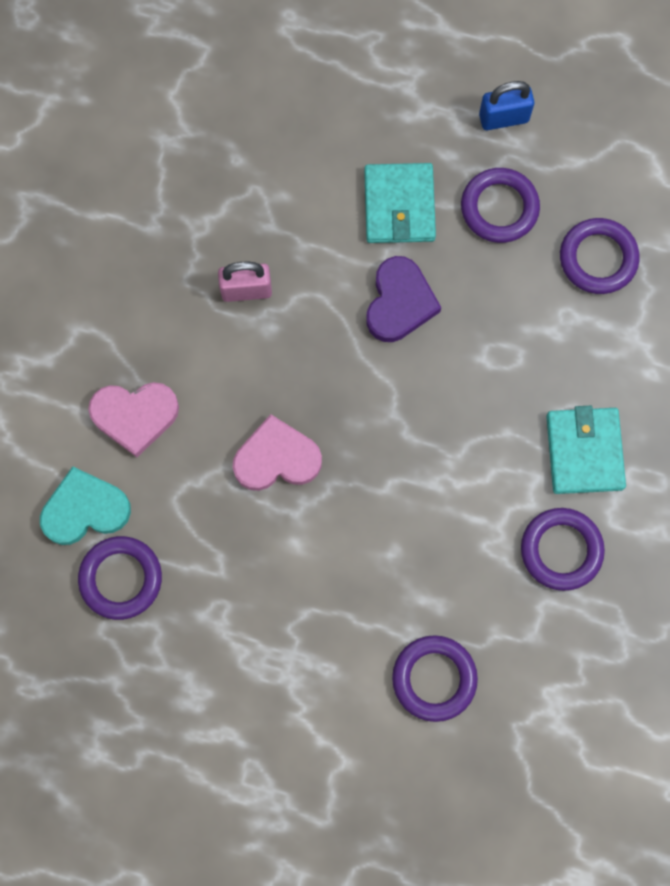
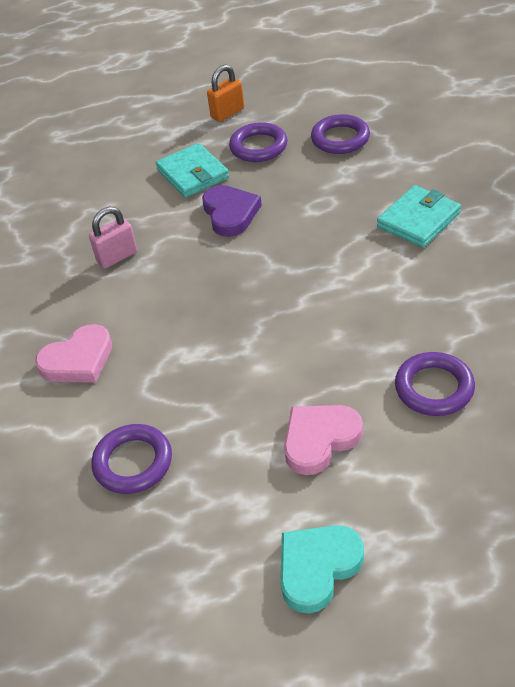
camera: 25 degrees left, 30 degrees down
turquoise heart [40,466,131,545] -> turquoise heart moved to [280,525,364,614]
pink heart [233,414,322,491] -> pink heart moved to [284,405,363,475]
blue padlock [479,81,534,130] -> orange padlock [207,65,244,122]
purple ring [521,508,605,591] -> none
turquoise wallet [546,406,626,494] -> turquoise wallet turned 75 degrees clockwise [377,185,461,248]

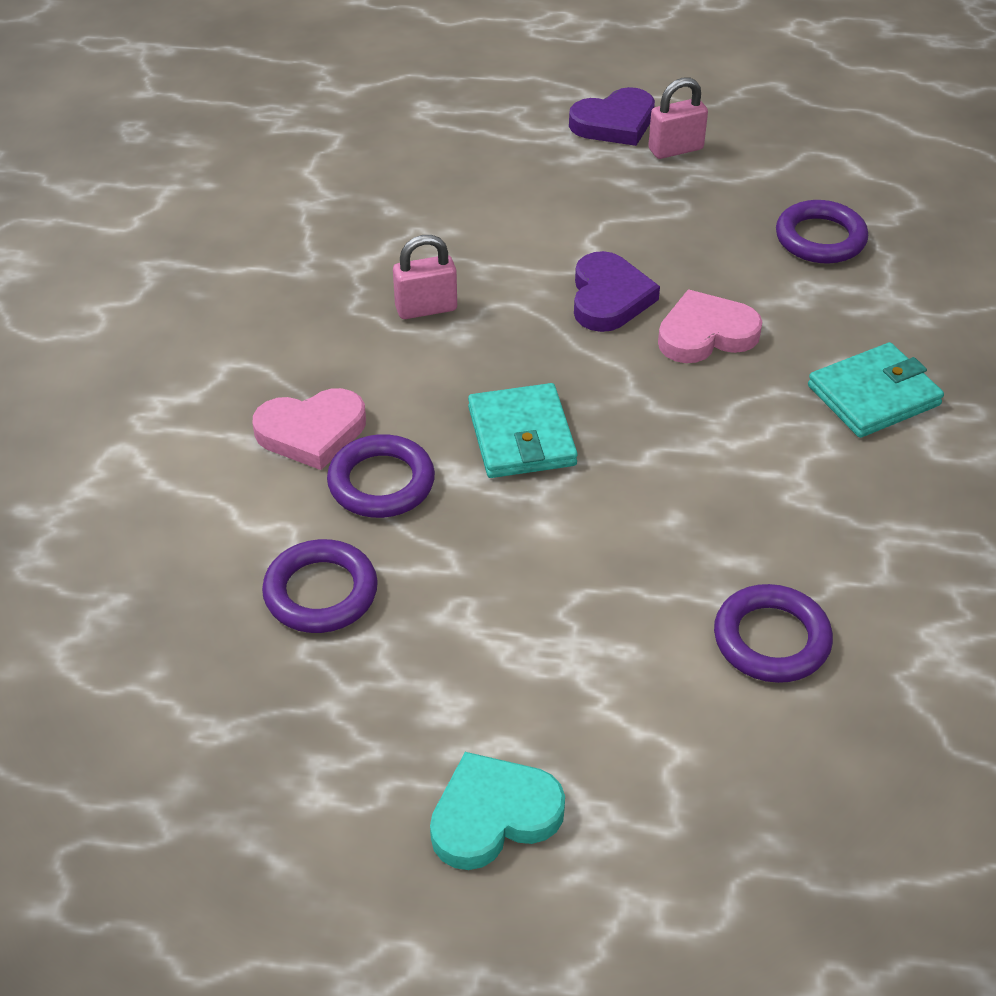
camera: 15 degrees right, 0 degrees up
turquoise wallet [156,143,229,198] -> turquoise wallet moved to [468,383,578,478]
orange padlock [207,65,244,122] -> pink padlock [648,77,708,159]
purple ring [229,122,287,162] -> purple ring moved to [327,434,435,518]
pink heart [284,405,363,475] -> pink heart moved to [658,290,763,363]
none -> purple heart [569,87,655,146]

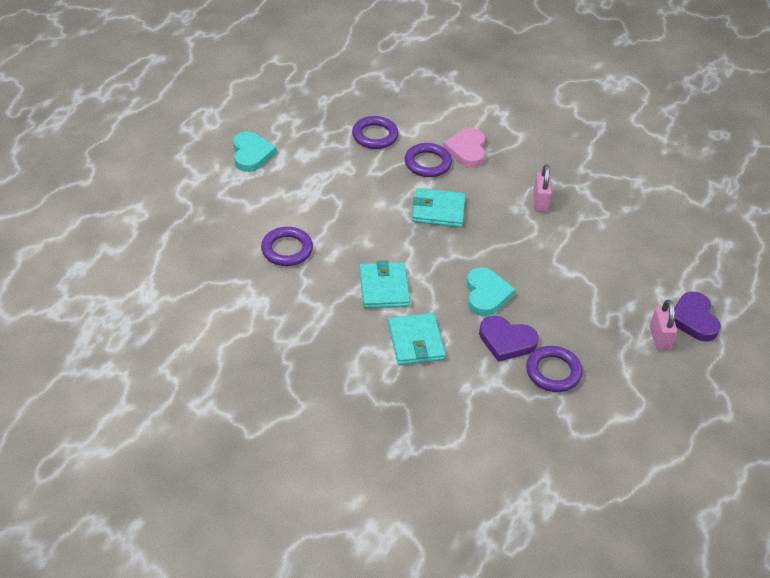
camera: 105 degrees right, 0 degrees up
purple heart [574,251,660,332] -> purple heart moved to [479,316,539,362]
pink heart [658,290,763,363] -> turquoise heart [467,267,515,316]
none -> turquoise wallet [360,260,410,308]

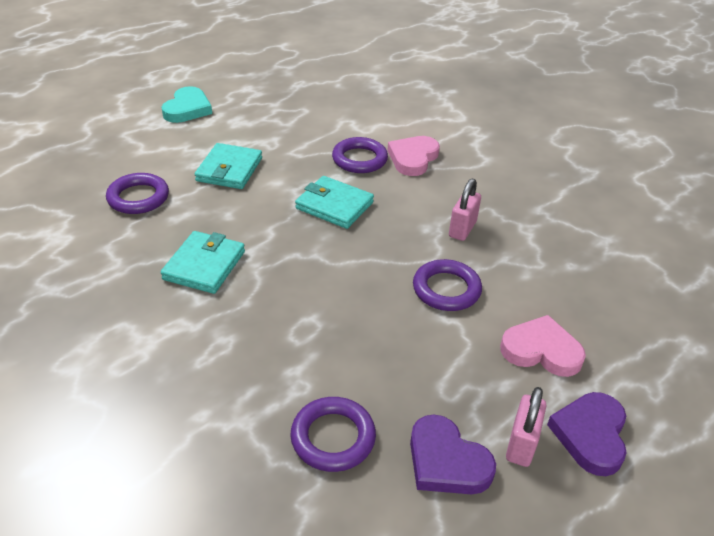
camera: 25 degrees right, 5 degrees down
purple ring [352,116,399,149] -> purple ring moved to [413,259,482,311]
turquoise wallet [388,313,446,365] -> turquoise wallet moved to [195,143,262,189]
turquoise heart [467,267,515,316] -> none
purple heart [479,316,539,362] -> purple heart moved to [410,414,496,494]
none -> pink heart [500,315,586,377]

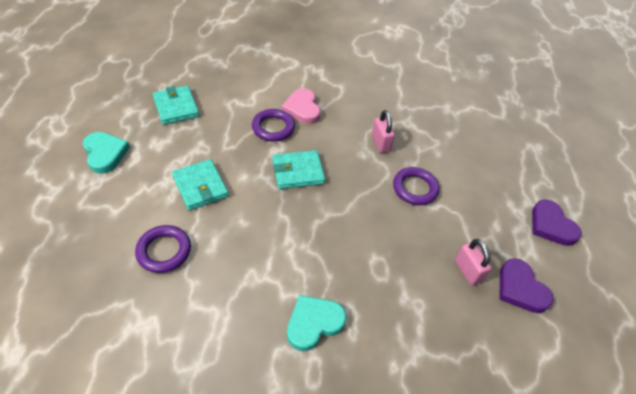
camera: 45 degrees left, 10 degrees up
turquoise wallet [161,231,245,294] -> turquoise wallet moved to [153,86,199,125]
purple ring [290,397,376,472] -> none
purple heart [410,414,496,494] -> purple heart turned 60 degrees clockwise [499,258,554,313]
pink heart [500,315,586,377] -> none
pink padlock [506,387,546,467] -> pink padlock moved to [455,239,492,286]
none -> turquoise heart [287,295,346,351]

